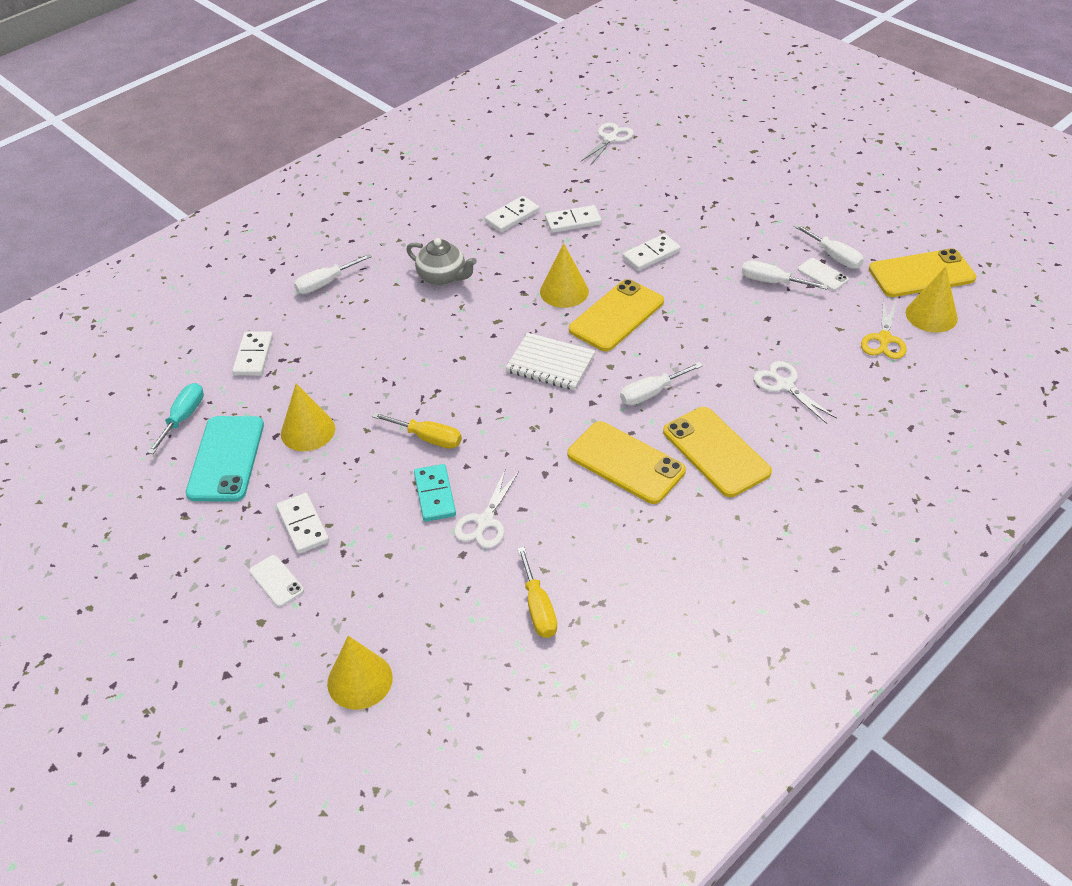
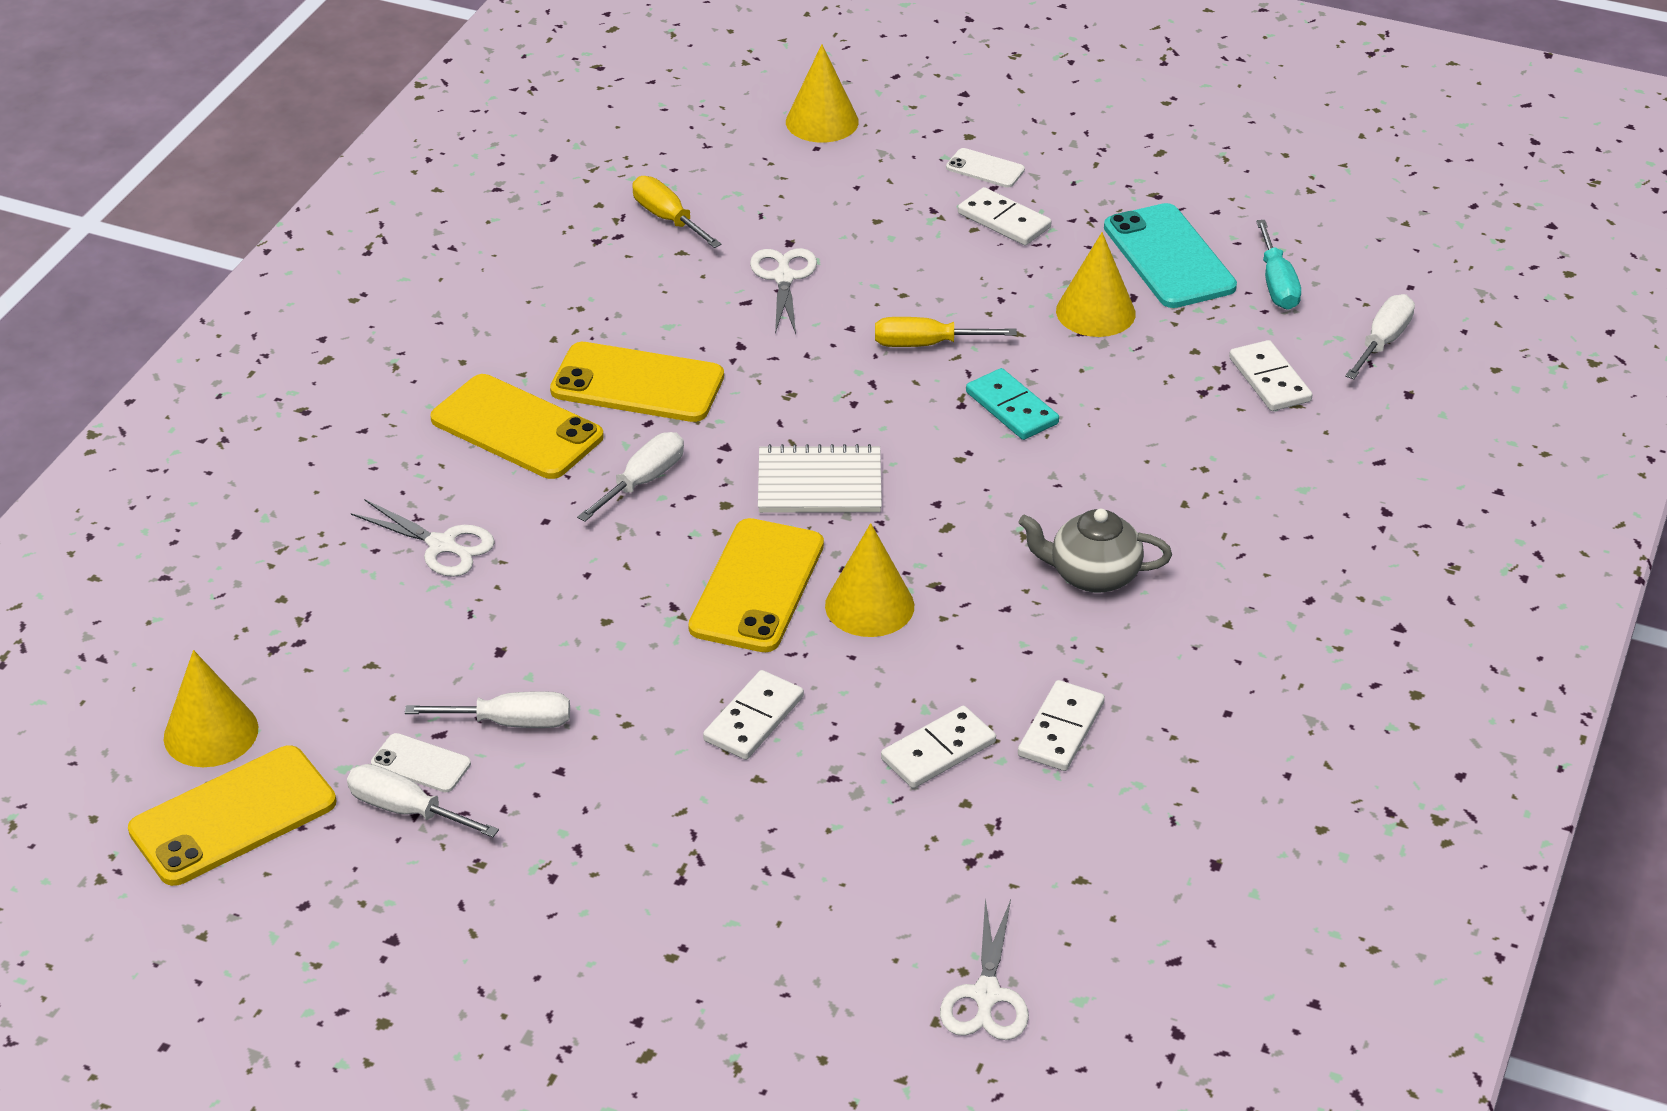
camera: 155 degrees right, 5 degrees down
white screwdriver [294,254,372,294] -> white screwdriver moved to [1345,294,1415,379]
turquoise domino [414,464,456,522] -> turquoise domino moved to [966,368,1059,440]
yellow scissors [861,298,907,359] -> none

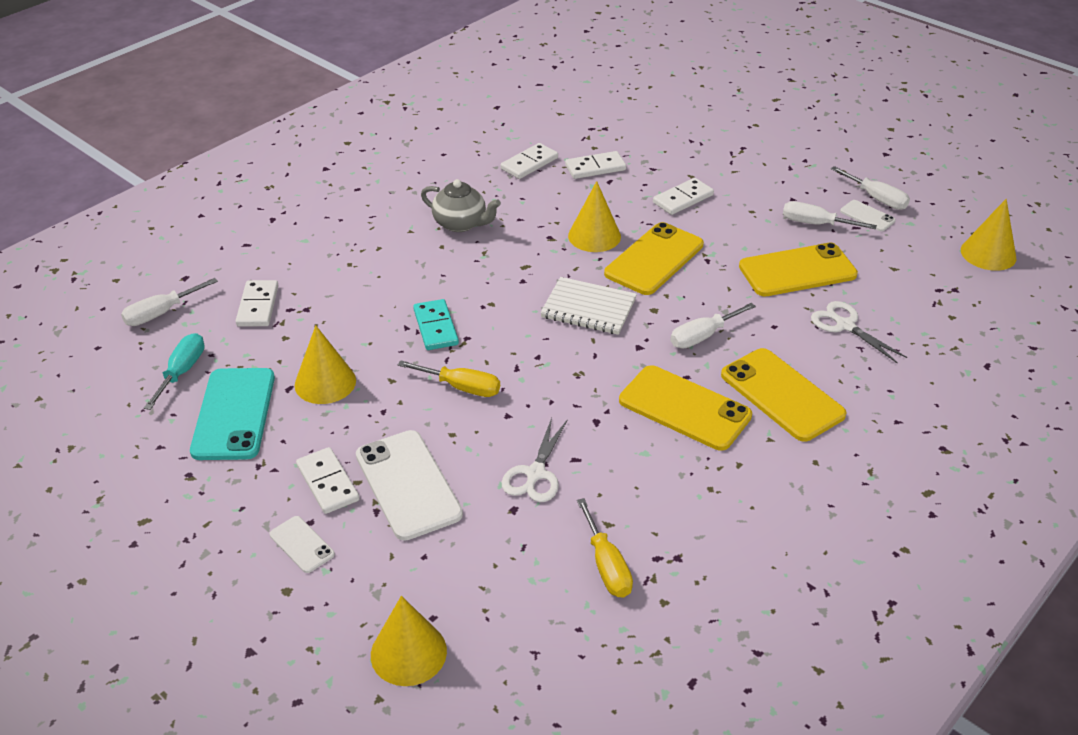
camera: 160 degrees left, 0 degrees up
yellow phone [128,745,336,886] -> yellow phone moved to [739,242,858,296]
white scissors [940,898,1029,1040] -> none
none -> white phone [356,430,463,541]

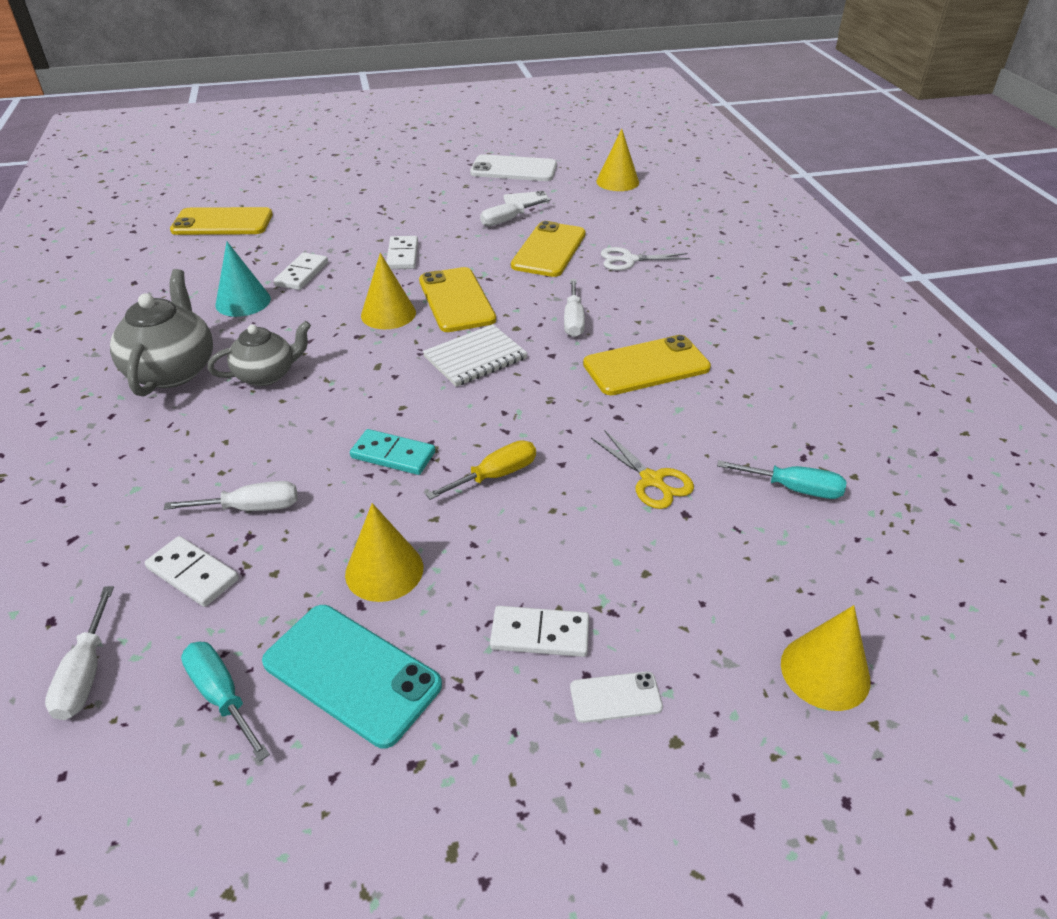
camera: 55 degrees left, 0 degrees up
white phone [356,430,463,541] -> white phone moved to [470,154,557,181]
white domino [501,143,558,179] -> turquoise cone [216,242,271,317]
white scissors [502,418,568,502] -> yellow scissors [591,430,694,509]
yellow screwdriver [577,498,633,598] -> turquoise screwdriver [717,460,847,499]
yellow phone [721,348,847,442] -> yellow phone moved to [170,207,273,235]
white screwdriver [831,166,910,210] -> white screwdriver moved to [164,481,298,511]
none -> grey teapot [110,269,213,396]

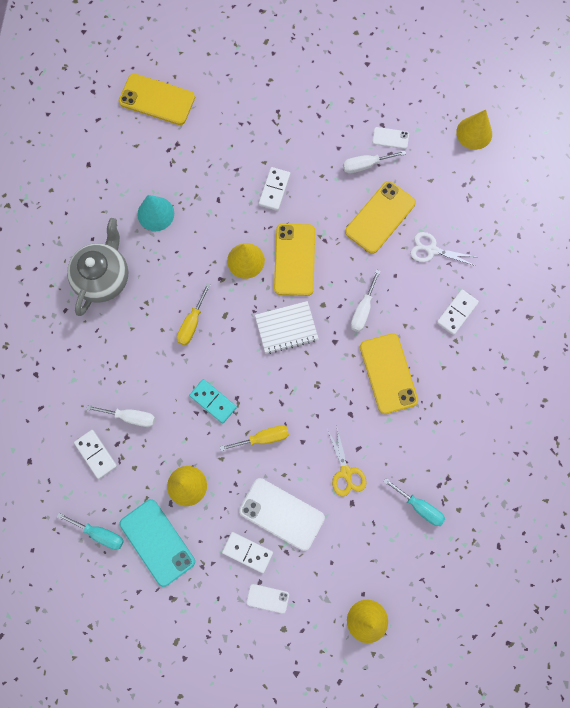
camera: 20 degrees right, 35 degrees up
white screwdriver [45,586,114,720] -> none
turquoise screwdriver [181,642,270,762] -> turquoise screwdriver turned 135 degrees clockwise [57,513,124,550]
grey teapot [208,321,311,386] -> none
white domino [274,252,328,290] -> white domino moved to [437,289,479,335]
white phone [470,154,557,181] -> white phone moved to [239,478,325,551]
yellow phone [583,335,711,395] -> yellow phone turned 75 degrees clockwise [360,333,418,414]
none -> yellow screwdriver [177,283,211,345]

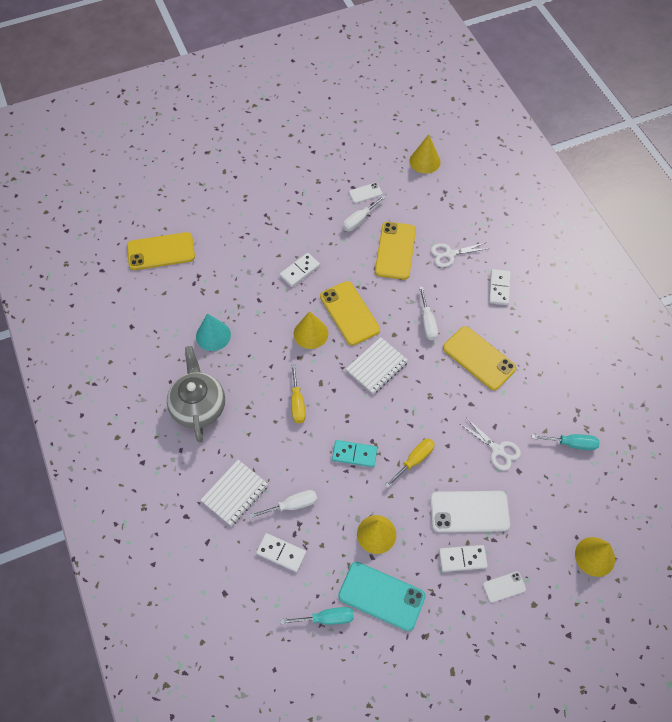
camera: 30 degrees left, 15 degrees down
white domino [259,167,290,211] -> white domino turned 60 degrees clockwise [280,253,320,287]
yellow scissors [327,428,367,497] -> white scissors [460,419,521,470]
none -> white notebook [201,460,268,526]

